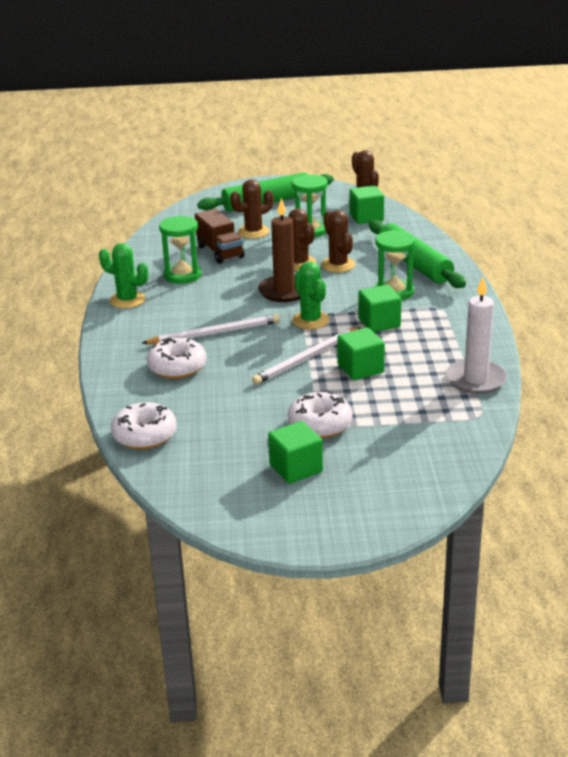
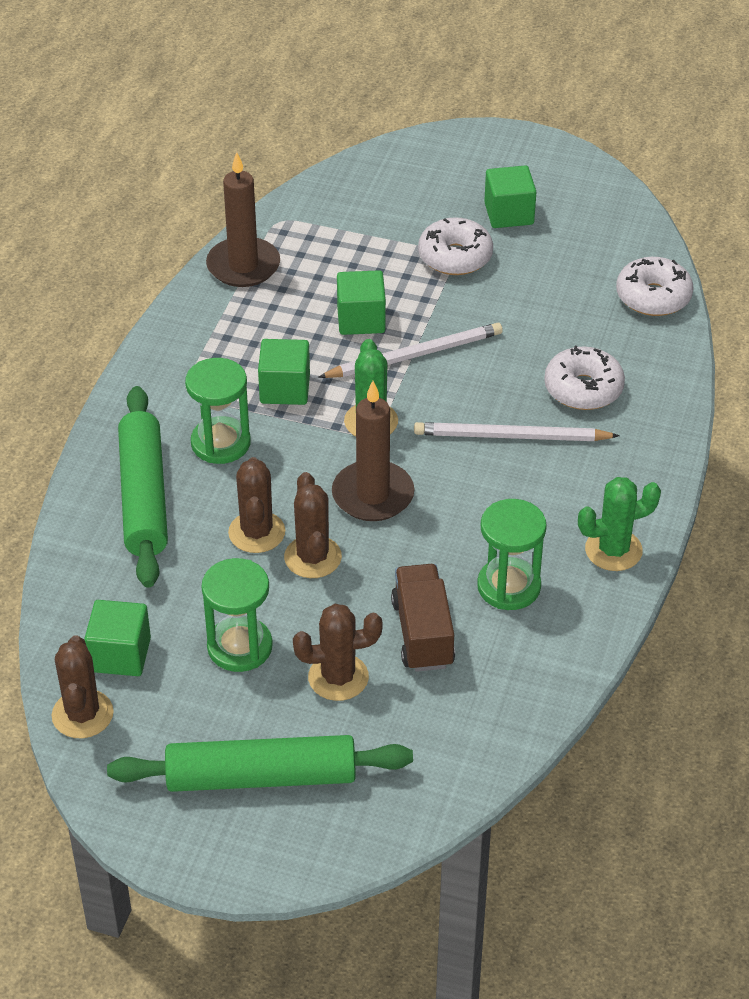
camera: 160 degrees left, 15 degrees up
green cactus [99,243,148,308] -> green cactus turned 60 degrees counterclockwise [578,477,661,571]
white candle [446,277,507,394] -> brown candle [206,152,280,287]

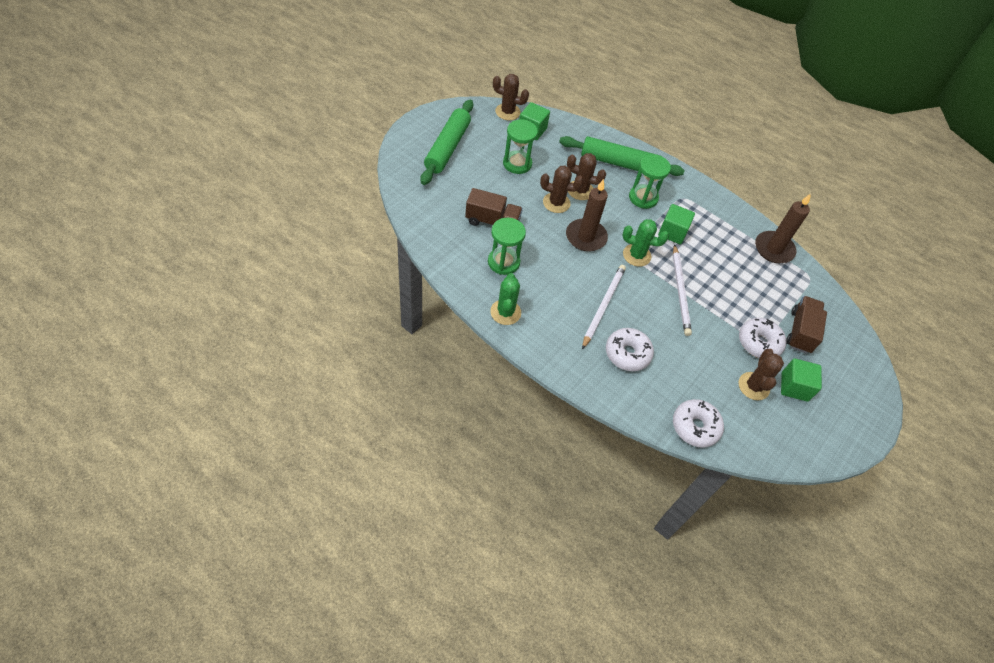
camera: 105 degrees right, 10 degrees up
brown cactus [293,604,383,701] -> brown cactus moved to [738,349,784,400]
green cube [337,270,386,335] -> none
none -> brown truck [786,296,827,354]

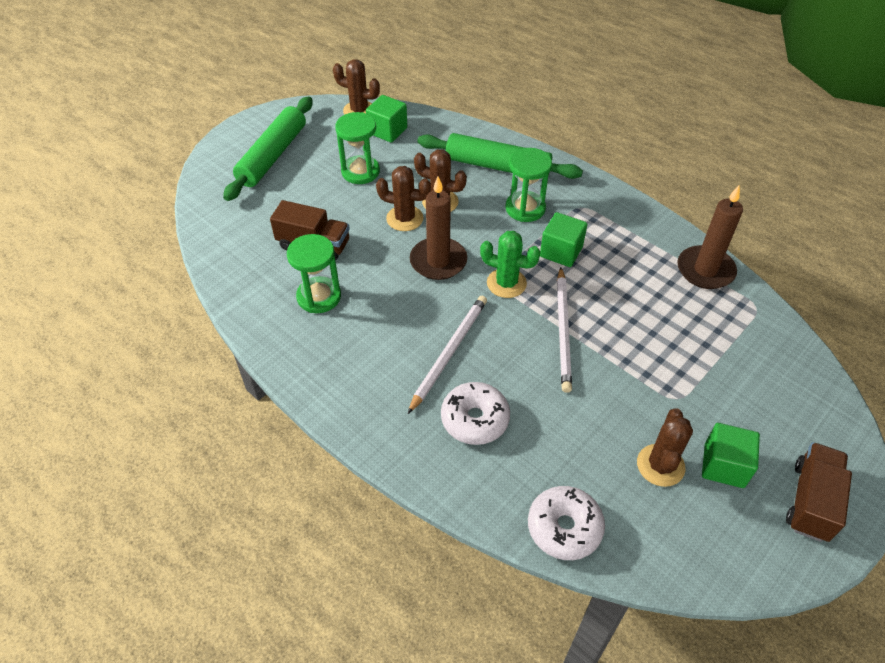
camera: 10 degrees right, 5 degrees down
green cactus [490,273,521,325] -> none
white donut [739,318,786,358] -> none
brown truck [786,296,827,354] -> brown truck moved to [786,442,852,542]

